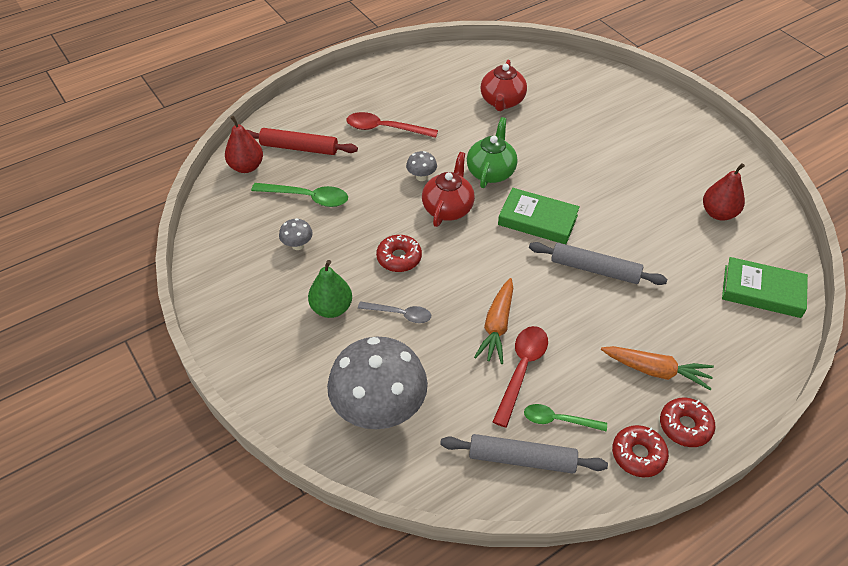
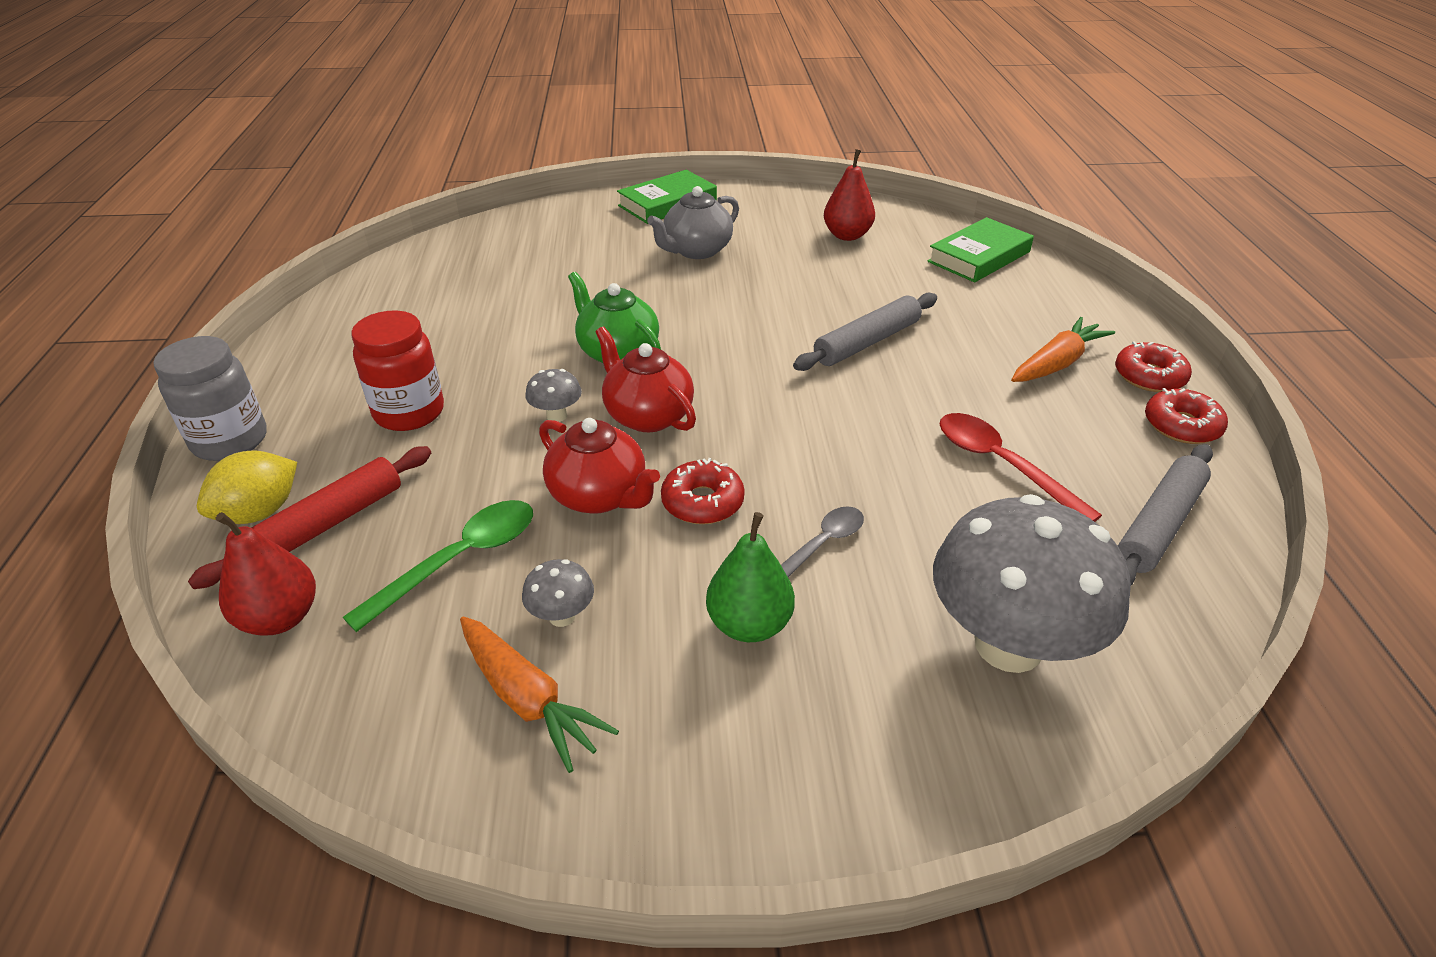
camera: 60 degrees left, 10 degrees down
red spoon [346,112,438,138] -> red jar [351,311,444,431]
orange carrot [474,278,513,364] -> orange carrot moved to [460,616,619,773]
red teapot [481,60,527,111] -> red teapot moved to [539,418,660,514]
green book [498,188,580,244] -> green book moved to [617,170,717,224]
green spoon [524,404,607,432] -> none
none -> grey jar [153,336,267,461]
none -> yellow lemon [197,451,297,524]
none -> grey teapot [647,186,739,259]

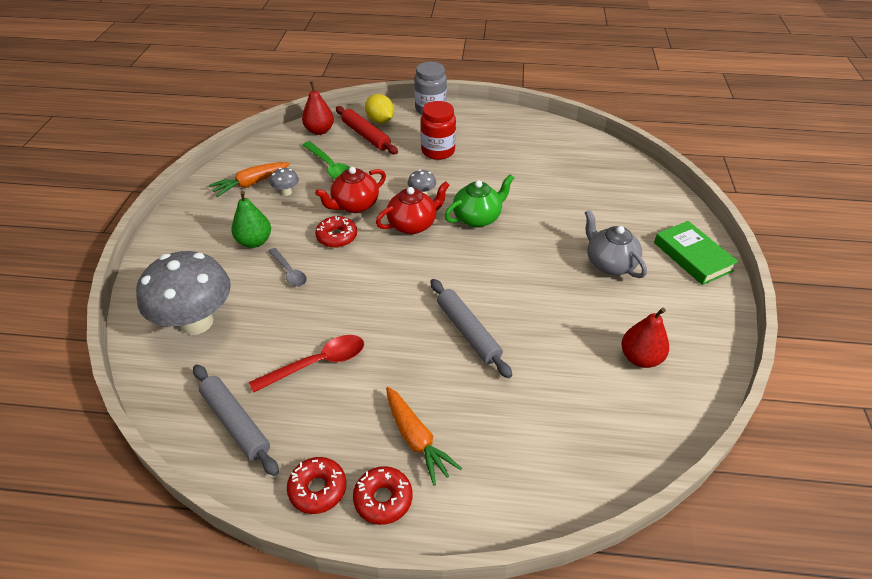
camera: 100 degrees right, 5 degrees up
green book [927,217,1034,282] -> none

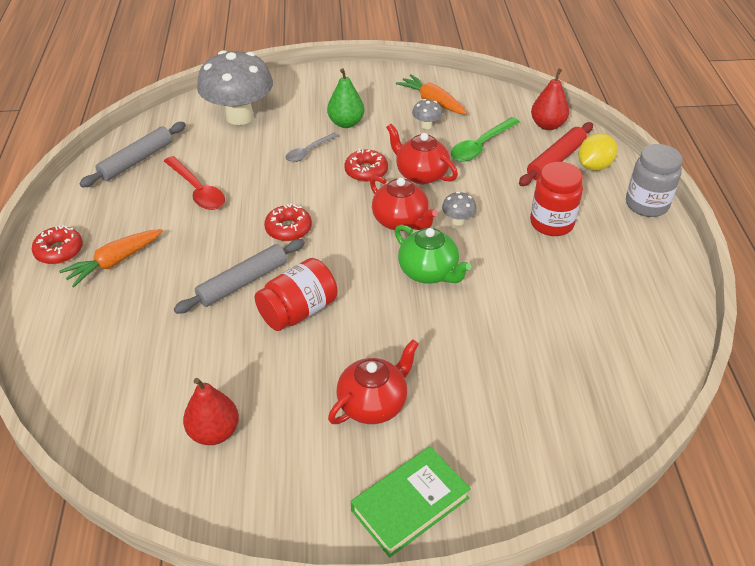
camera: 80 degrees right, 0 degrees up
red donut [287,457,346,514] -> red donut moved to [264,203,312,241]
grey teapot [585,210,647,278] -> red teapot [328,339,419,424]
none -> red jar [255,258,338,331]

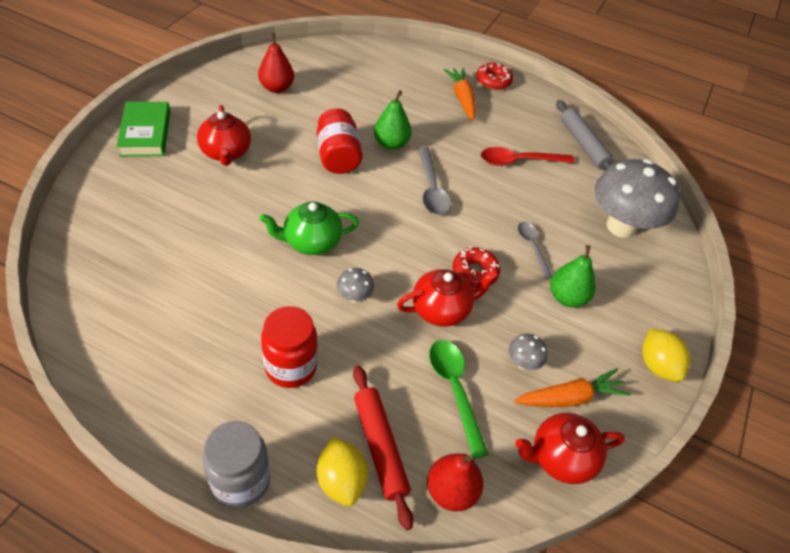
camera: 115 degrees right, 5 degrees up
grey rolling pin [174,239,305,314] -> green pear [374,90,412,150]
red donut [264,203,312,241] -> grey spoon [418,147,451,215]
red teapot [370,176,438,231] -> red teapot moved to [515,413,625,484]
none -> yellow lemon [642,329,691,382]

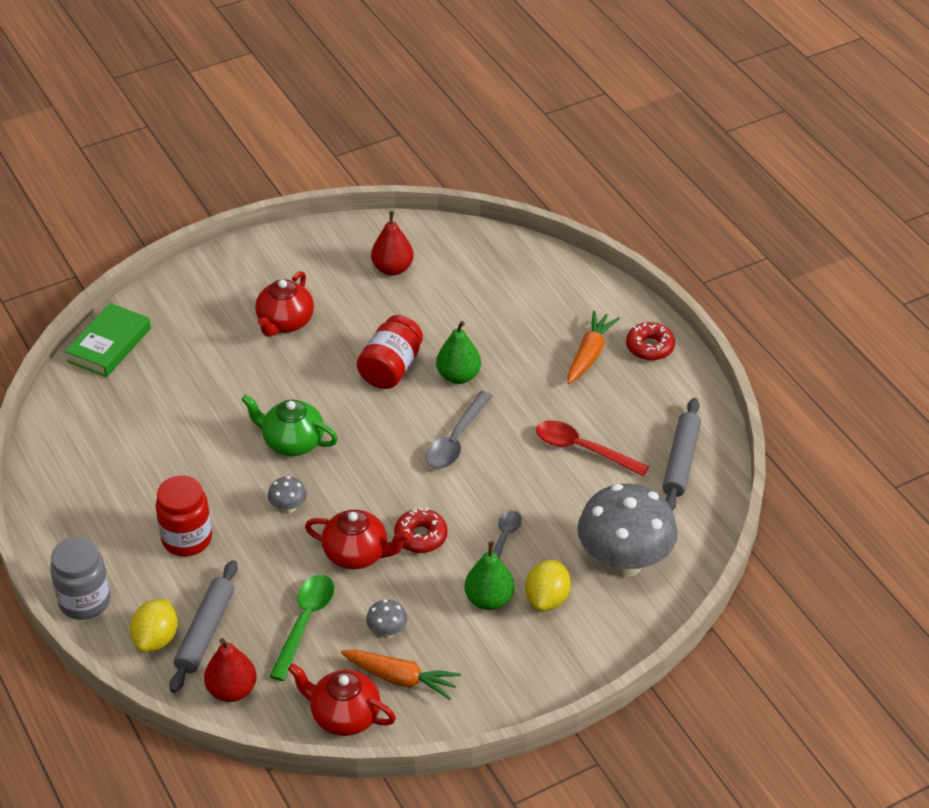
camera: 40 degrees right, 5 degrees down
green book [116,102,170,157] -> green book moved to [65,303,151,377]
red rolling pin [353,366,414,530] -> grey rolling pin [169,560,238,693]
yellow lemon [642,329,691,382] -> yellow lemon moved to [525,560,571,611]

